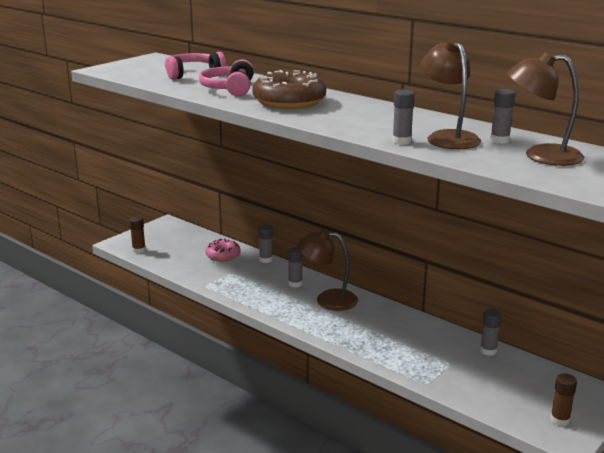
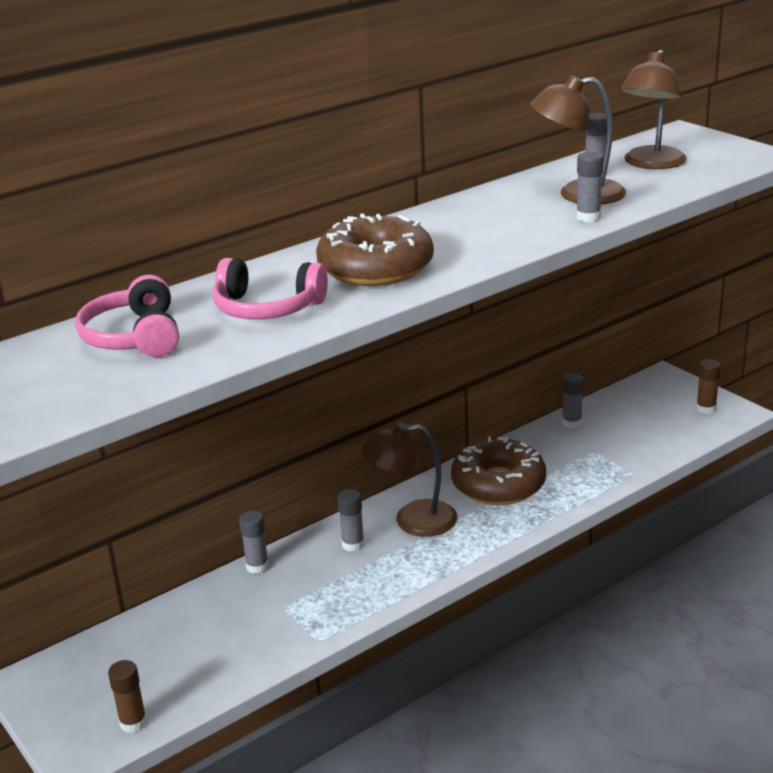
camera: 75 degrees left, 5 degrees up
pink donut [205,239,240,261] -> none
brown lamp [297,229,358,311] -> brown lamp turned 60 degrees clockwise [362,422,457,537]
none -> brown donut [451,437,546,505]

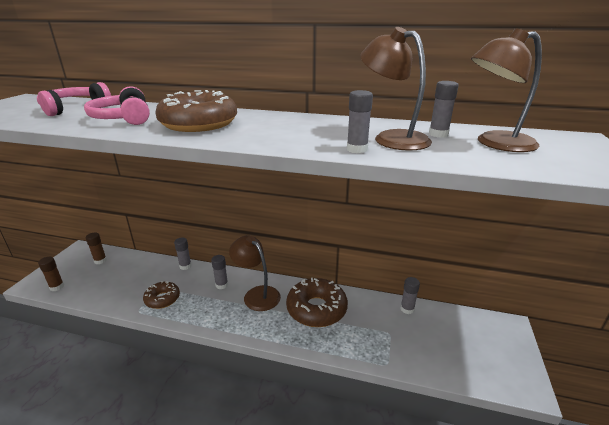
camera: 50 degrees right, 0 degrees up
brown glue stick [696,359,721,414] -> brown glue stick moved to [86,233,107,264]
none -> brown donut [143,281,180,309]

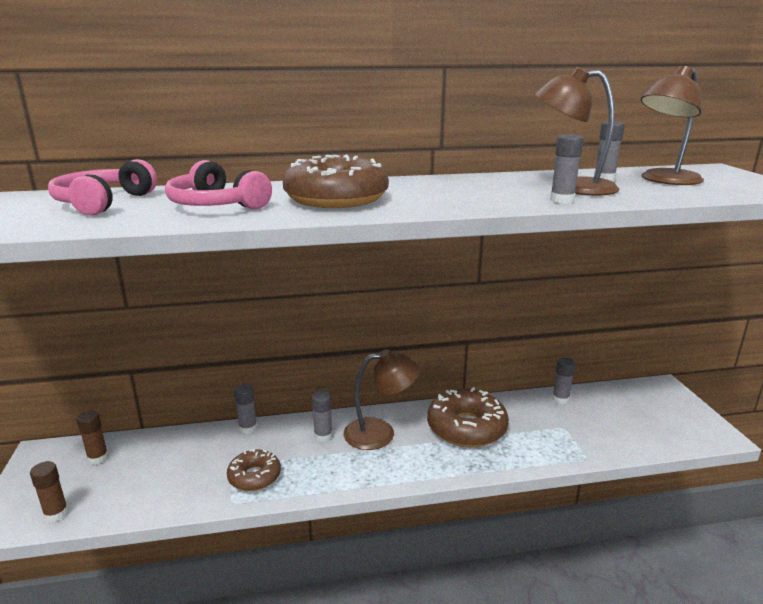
camera: 25 degrees left, 5 degrees down
brown lamp [229,235,281,311] -> brown lamp turned 150 degrees clockwise [344,349,420,450]

